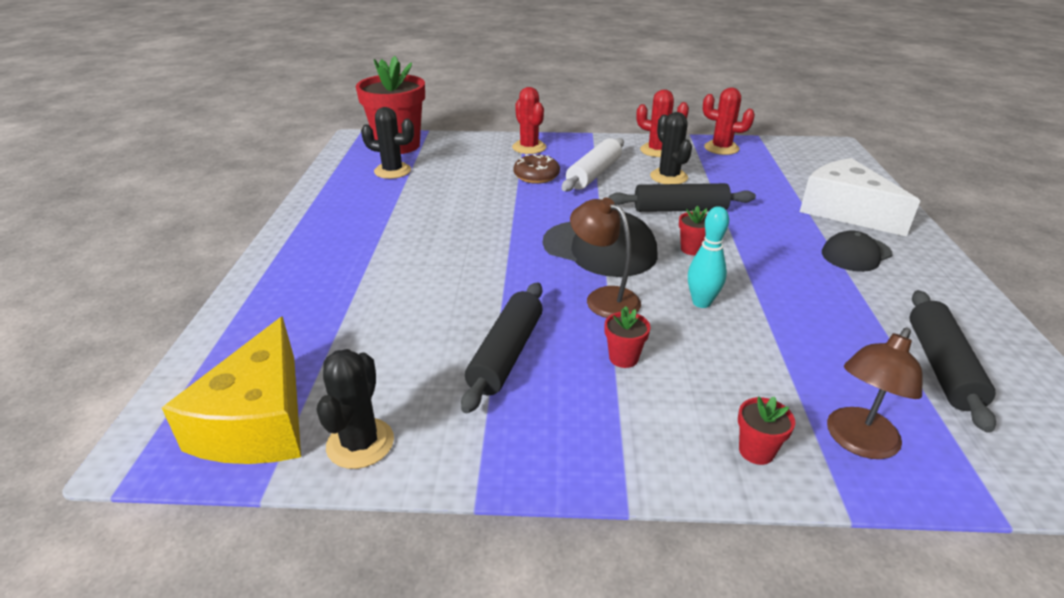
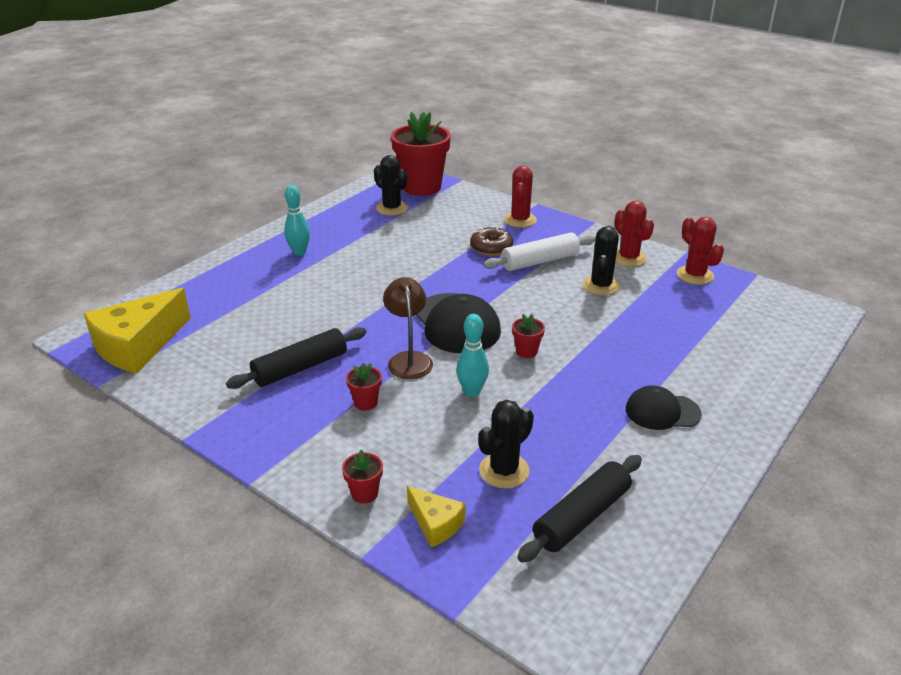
camera: 35 degrees right, 0 degrees up
black cactus [316,349,394,469] -> black cactus moved to [478,400,534,489]
black rolling pin [608,183,756,212] -> none
white cheese [800,158,920,237] -> none
brown lamp [827,328,923,459] -> yellow cheese [407,486,466,547]
none -> turquoise bowling pin [284,185,310,256]

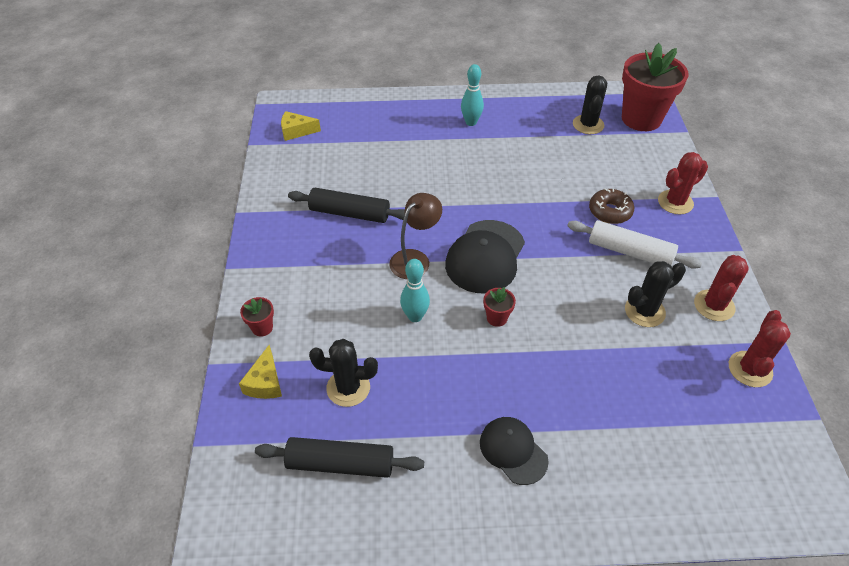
camera: 50 degrees right, 15 degrees up
yellow cheese [84,288,191,373] -> yellow cheese [281,111,321,141], size x0.50
red flower pot [346,363,382,411] -> none

